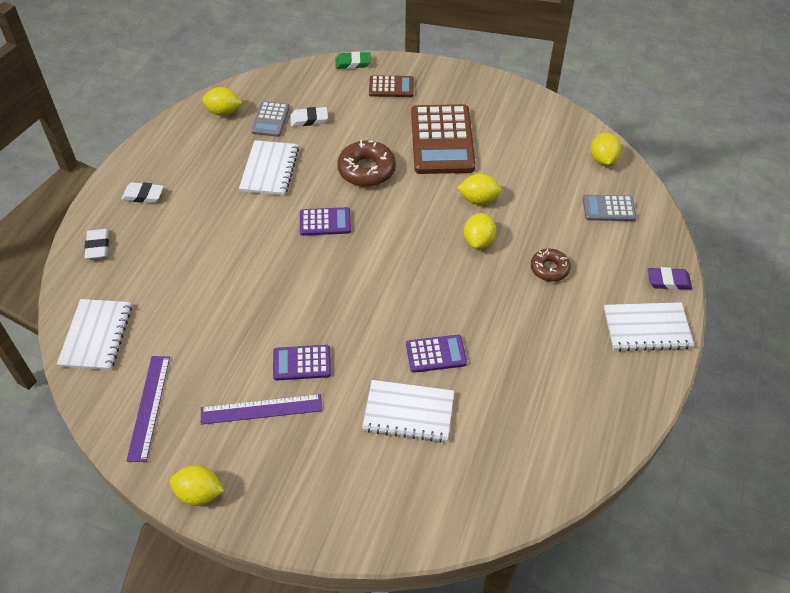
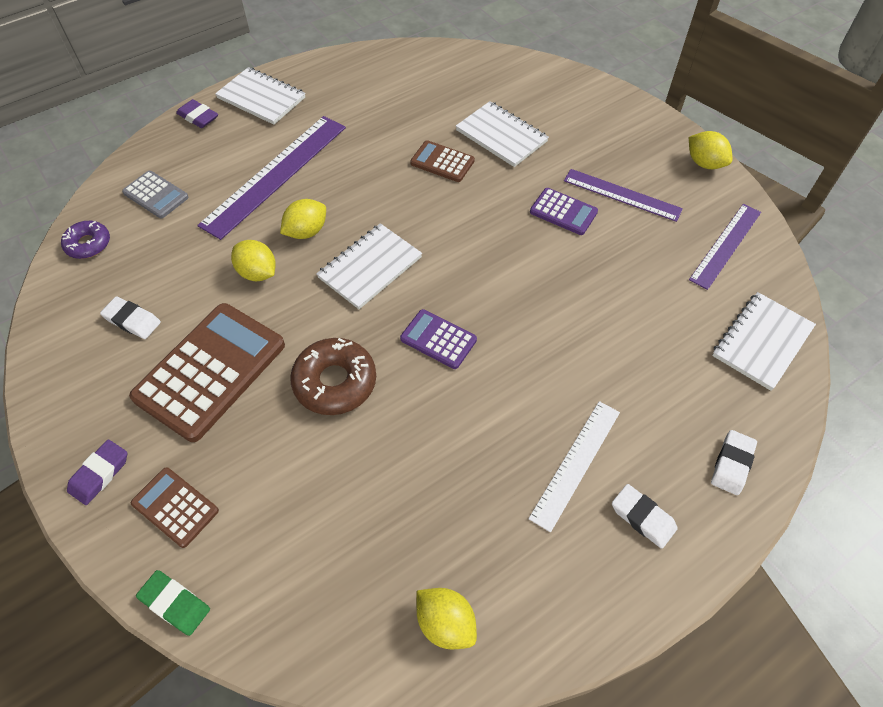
camera: 145 degrees left, 5 degrees up
white notebook [239,140,299,196] -> white notebook moved to [316,223,422,309]
grey calculator [251,101,290,137] -> none
white eraser [290,107,328,126] -> white eraser moved to [100,296,161,339]
purple calculator [406,335,467,373] -> brown calculator [410,140,475,182]
brown donut [531,249,571,282] -> purple ruler [197,116,346,240]
yellow lemon [591,133,621,165] -> purple donut [61,221,110,259]
none -> purple eraser [67,439,127,505]
none -> white ruler [528,401,620,533]

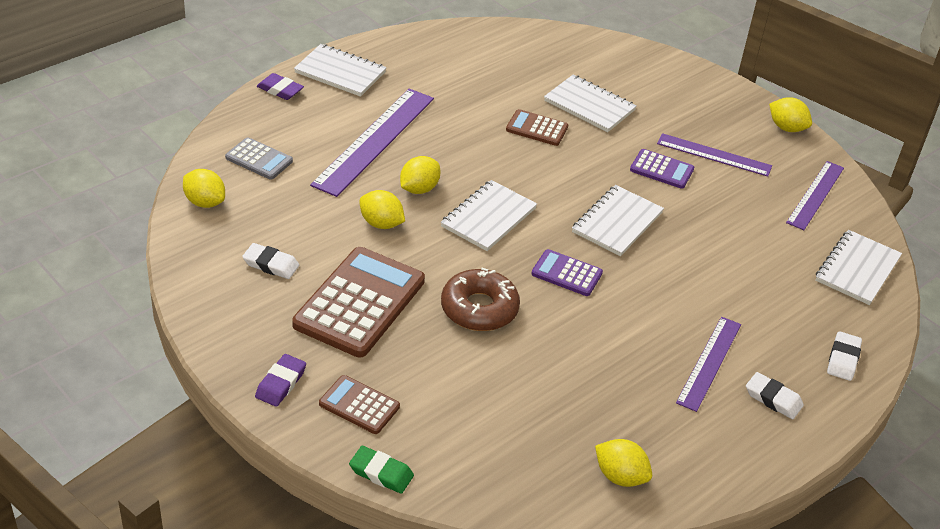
camera: 10 degrees left, 15 degrees down
purple donut [61,221,110,259] -> yellow lemon [183,169,225,208]
white ruler [528,401,620,533] -> purple ruler [676,317,741,412]
none -> white notebook [572,185,664,256]

